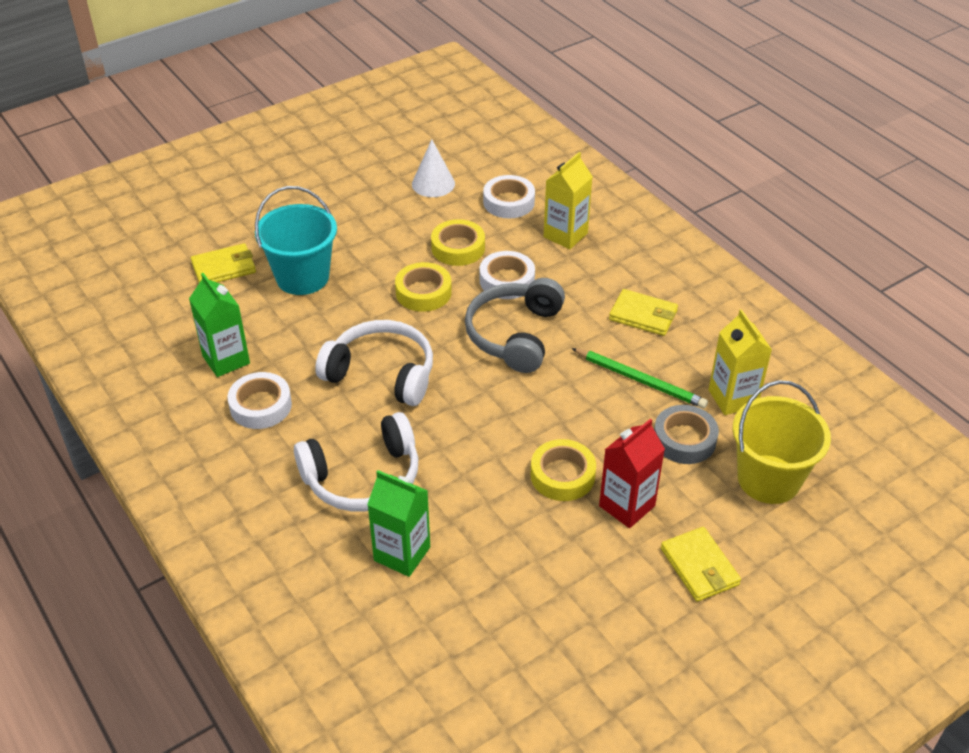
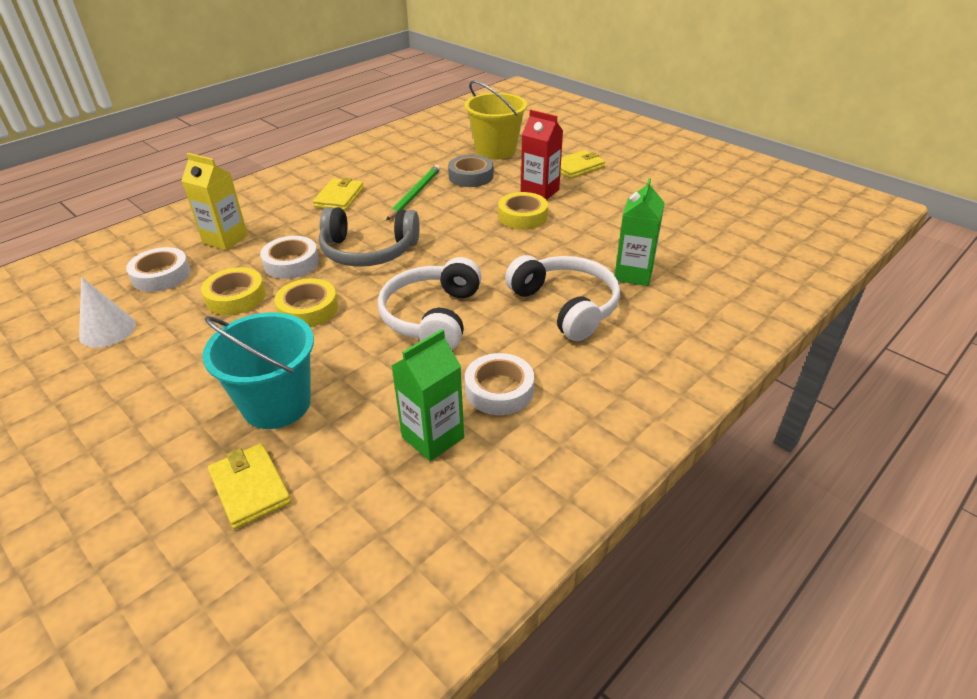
camera: 100 degrees left, 5 degrees down
yellow carton [708,309,772,415] -> none

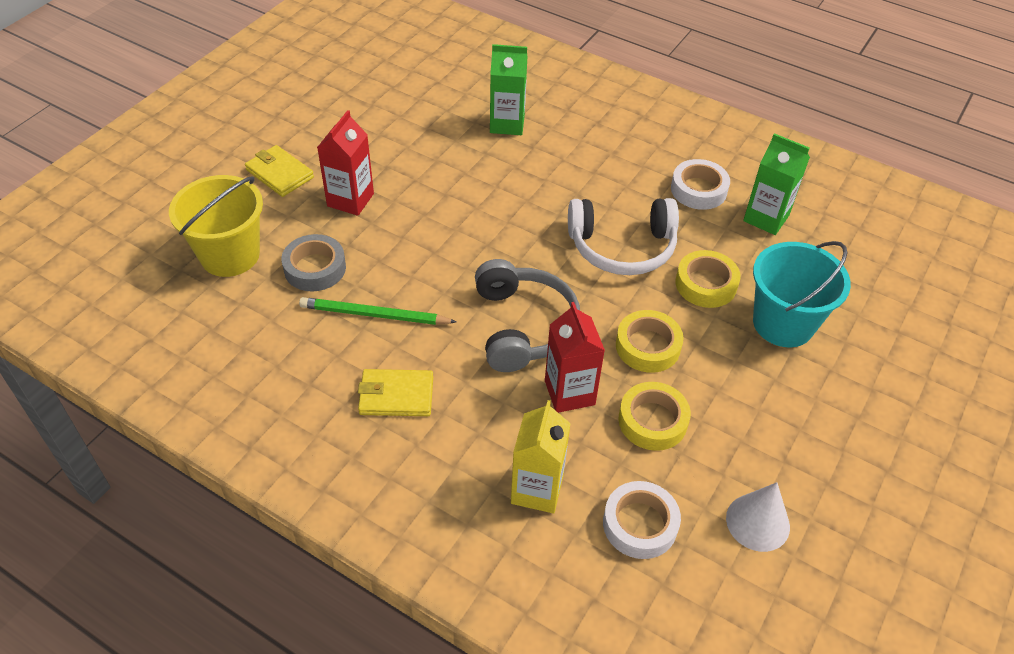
camera: 105 degrees left, 10 degrees up
yellow wallet [208,443,291,529] -> none
white tape [260,236,319,279] -> red carton [545,302,605,413]
yellow tape [498,192,548,229] -> yellow tape moved to [675,250,741,308]
white headphones [505,255,621,341] -> none

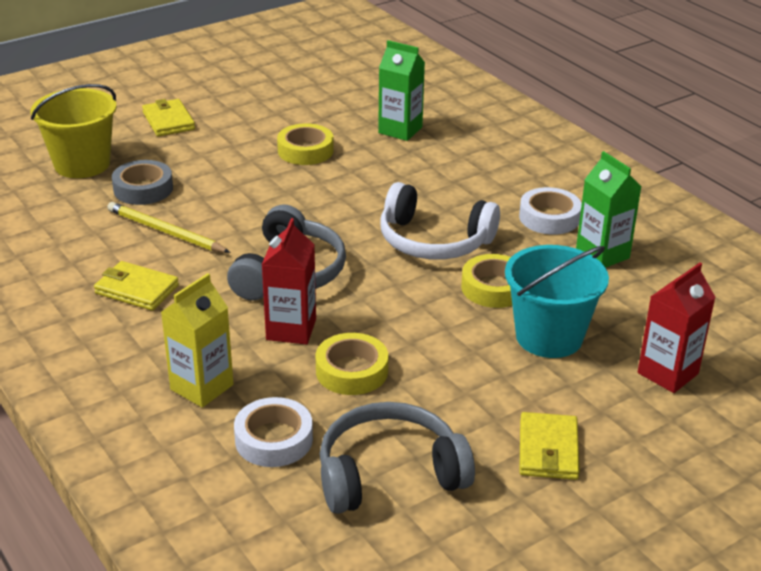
camera: 25 degrees right, 15 degrees down
green pencil [299,297,456,325] -> yellow pencil [107,202,231,253]
red carton [317,110,374,216] -> red carton moved to [638,263,716,393]
yellow tape [616,310,684,373] -> yellow tape moved to [277,123,334,165]
white cone [726,482,790,552] -> grey headphones [320,402,475,514]
none -> yellow wallet [519,412,580,480]

